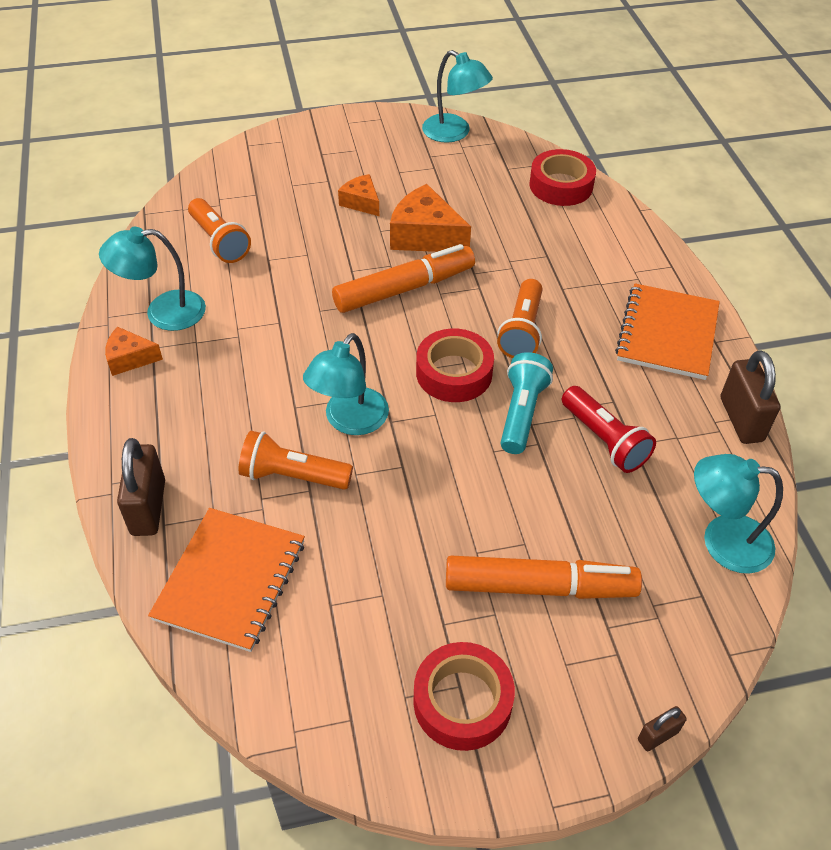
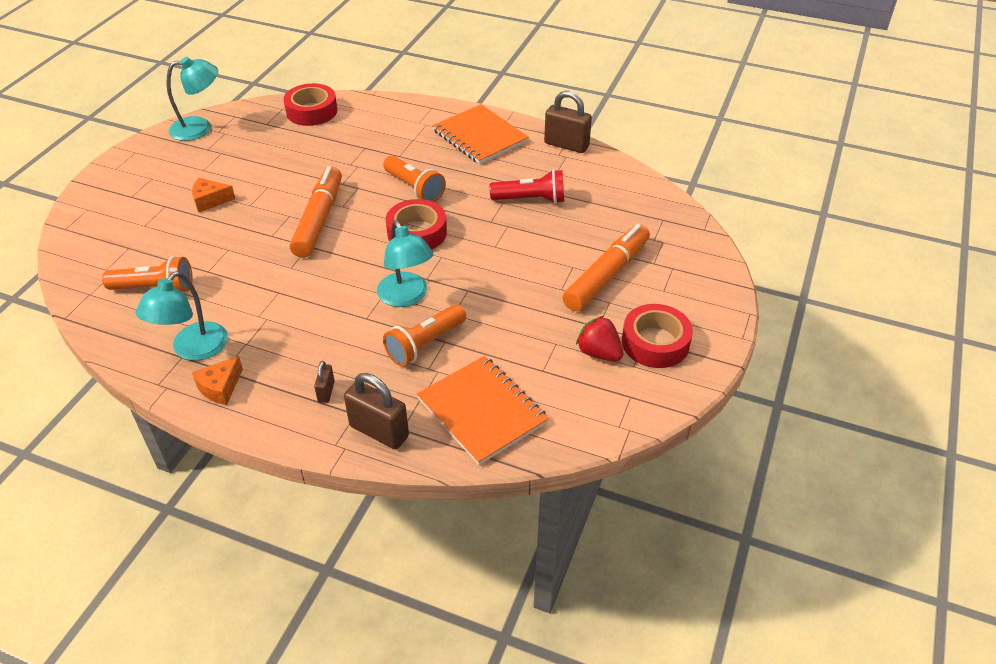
camera: 55 degrees left, 5 degrees down
orange cheese [390,184,471,252] -> none
turquoise flashlight [501,352,553,454] -> none
brown padlock [638,706,687,751] -> brown padlock moved to [314,361,335,403]
turquoise lamp [694,454,783,574] -> none
none -> red strawberry [576,316,623,362]

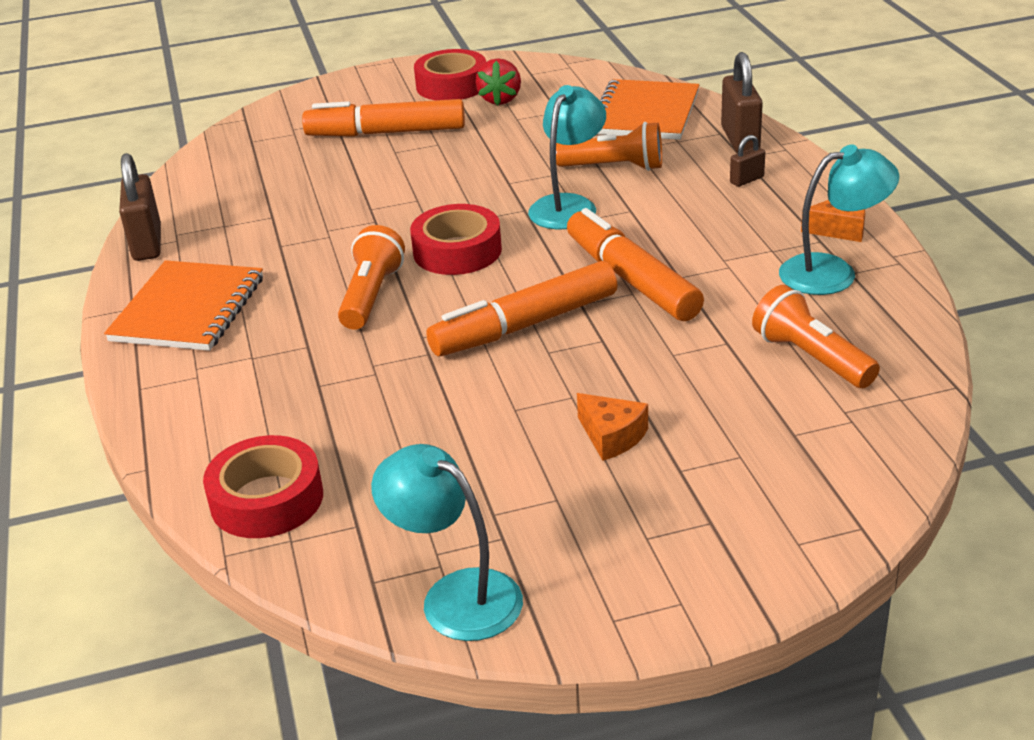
camera: 125 degrees left, 10 degrees down
red flashlight [489,169,564,204] -> none
none -> orange marker [567,208,704,321]

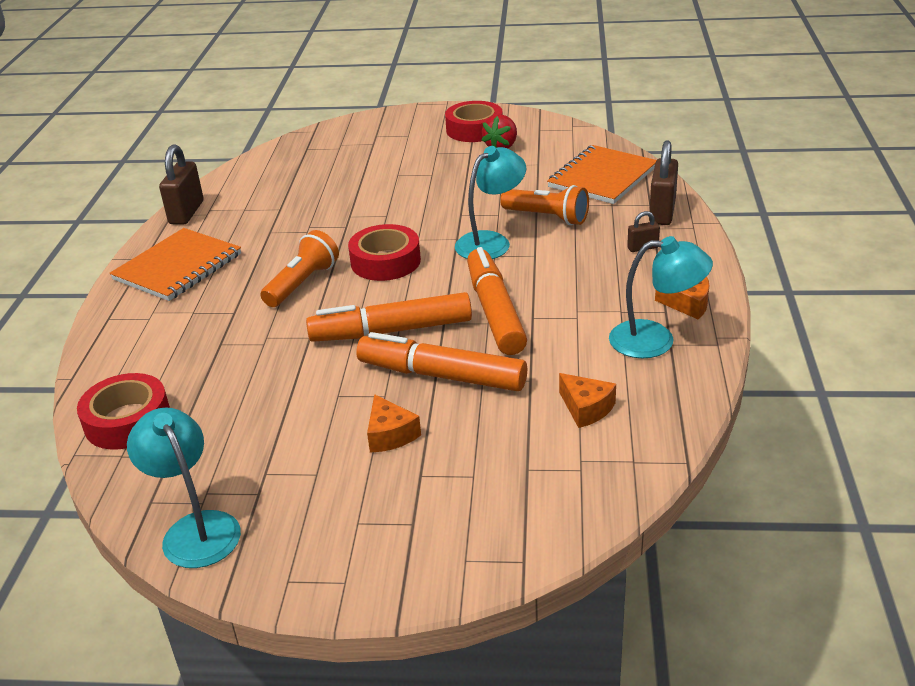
camera: 20 degrees right, 0 degrees up
orange marker [302,99,465,137] -> orange marker moved to [356,332,527,391]
orange flashlight [752,285,880,388] -> orange cheese [559,373,616,428]

